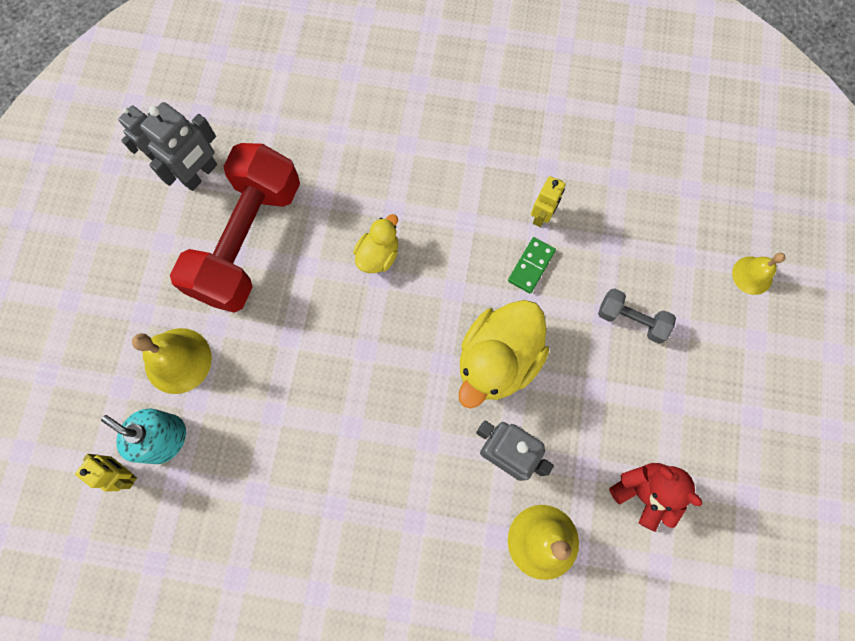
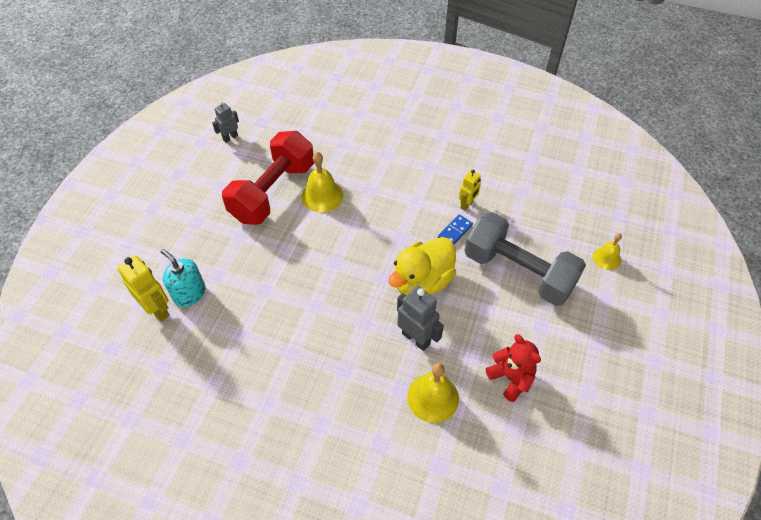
camera: 10 degrees right, 20 degrees down
yellow robot [75,454,137,491] -> yellow robot [118,256,170,322], size x1.58
yellow bell [132,328,212,394] -> yellow bell moved to [301,152,343,212]
grey robot [140,102,217,191] -> none
yellow duck [353,214,398,273] -> none
green domino [508,237,556,293] -> blue domino [438,214,473,244]
grey dumbbell [598,288,676,344] -> grey dumbbell [464,212,586,306], size x2.29

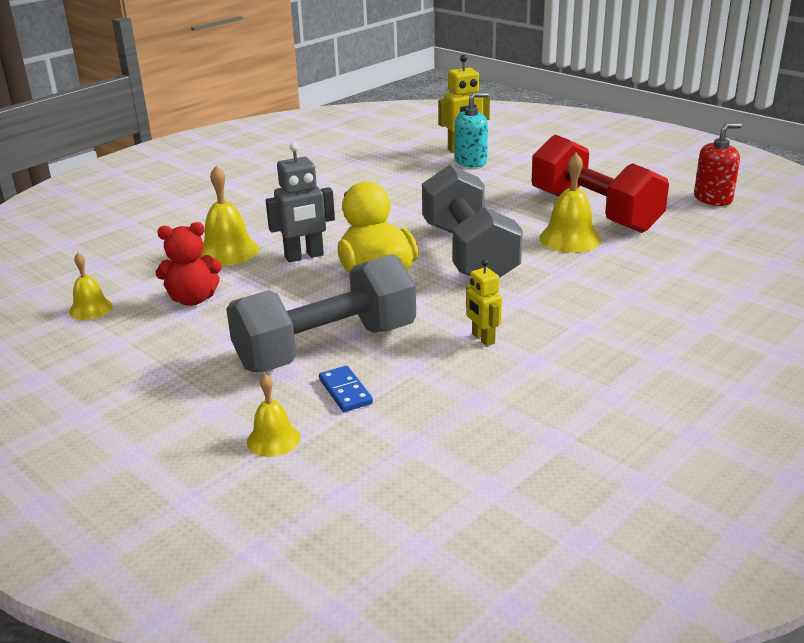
camera: 115 degrees right, 25 degrees down
grey robot [212,101,239,143] -> red soap dispenser [694,123,742,206]
blue domino [438,214,473,244] -> blue domino moved to [319,366,373,412]
none -> yellow bell [69,253,113,320]
none -> grey dumbbell [422,165,523,278]

